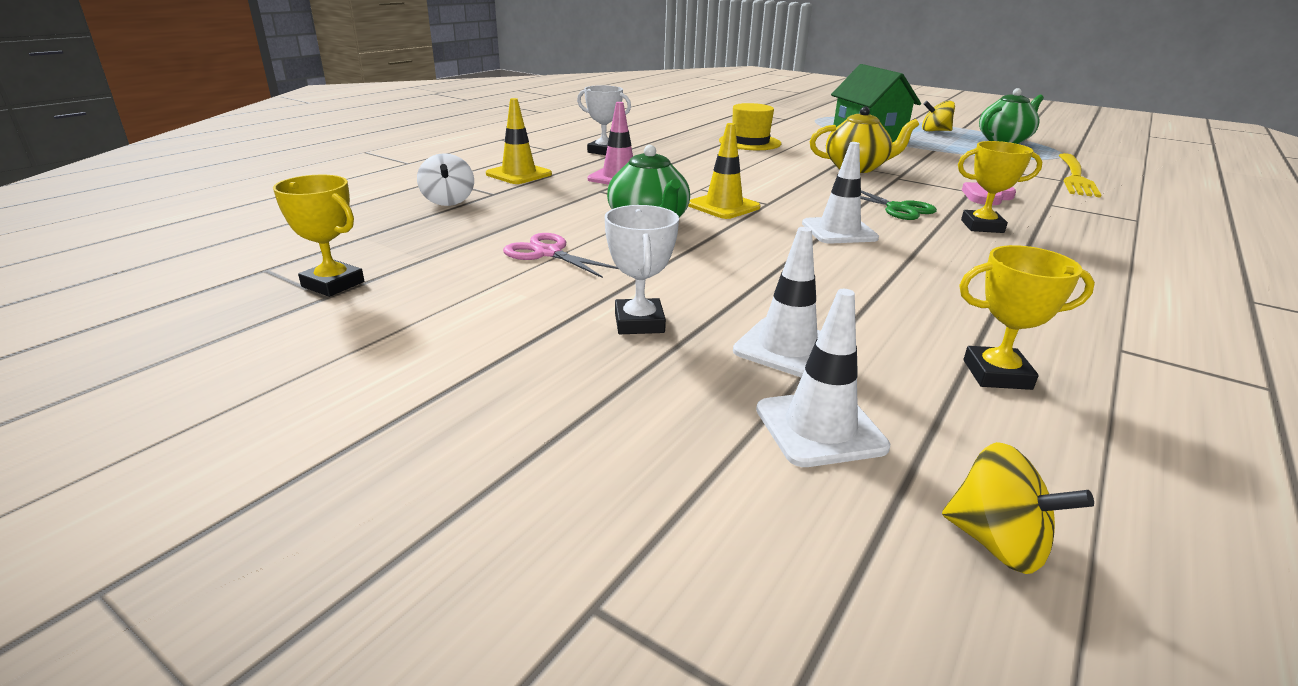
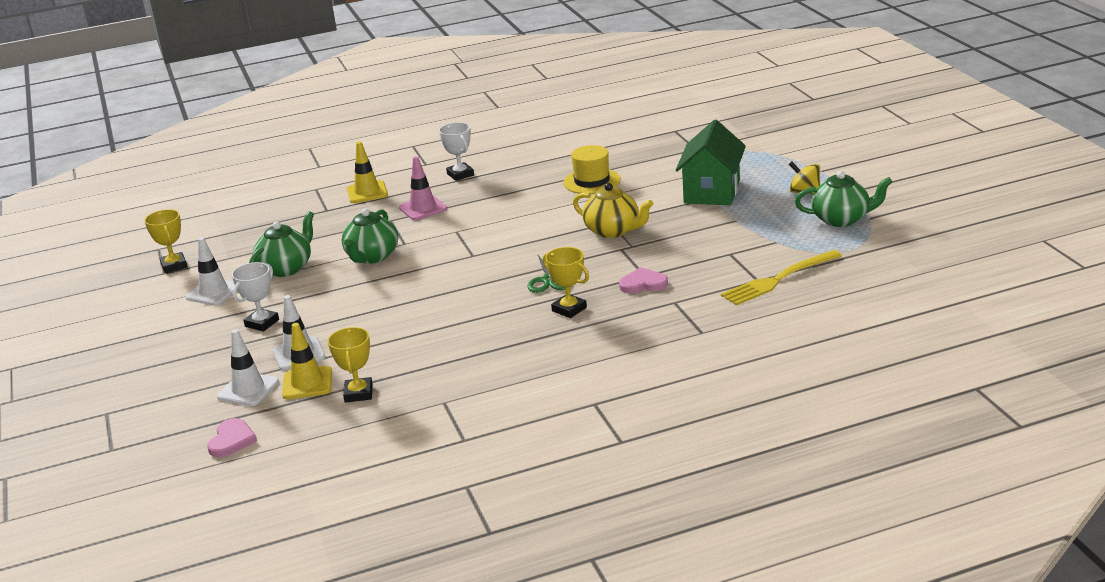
camera: 40 degrees right, 0 degrees up
white spinning top [417,153,474,206] -> none
pink scissors [503,233,618,278] -> green teapot [249,211,314,277]
yellow traffic cone [688,123,761,219] -> yellow traffic cone moved to [282,323,332,399]
white traffic cone [802,142,879,244] -> white traffic cone moved to [186,237,238,306]
yellow spinning top [942,442,1094,574] -> pink heart [207,418,257,458]
yellow trophy [959,245,1095,390] -> yellow trophy turned 45 degrees clockwise [328,327,373,403]

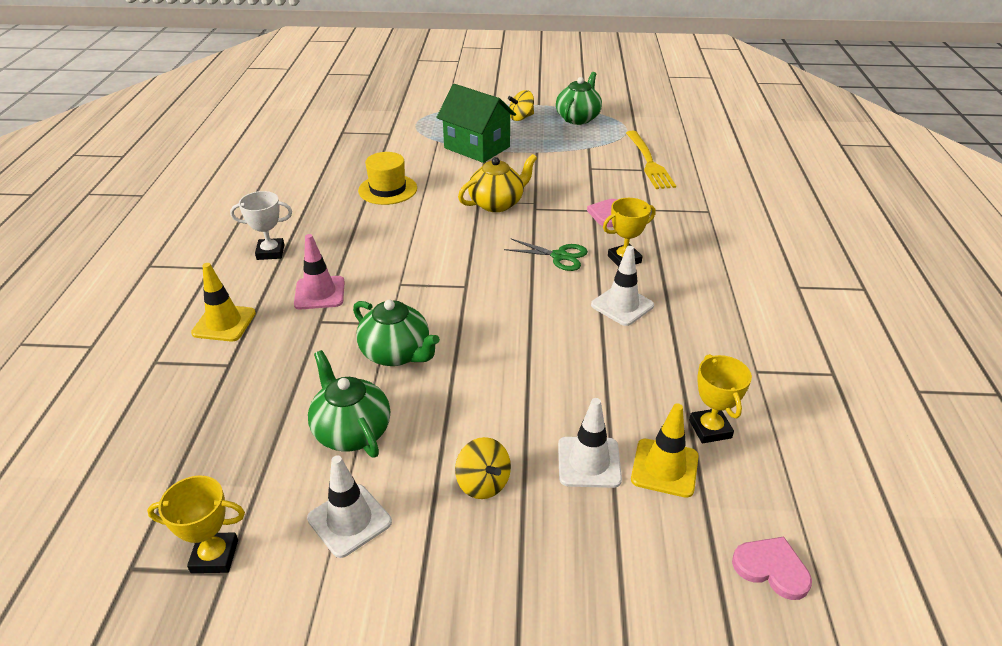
camera: 70 degrees left, 10 degrees up
white traffic cone [217,329,279,406] -> white traffic cone moved to [591,246,654,326]
white trophy [232,262,279,332] -> yellow spinning top [455,437,511,499]
yellow trophy [328,327,373,403] -> yellow trophy turned 60 degrees clockwise [689,354,752,443]

